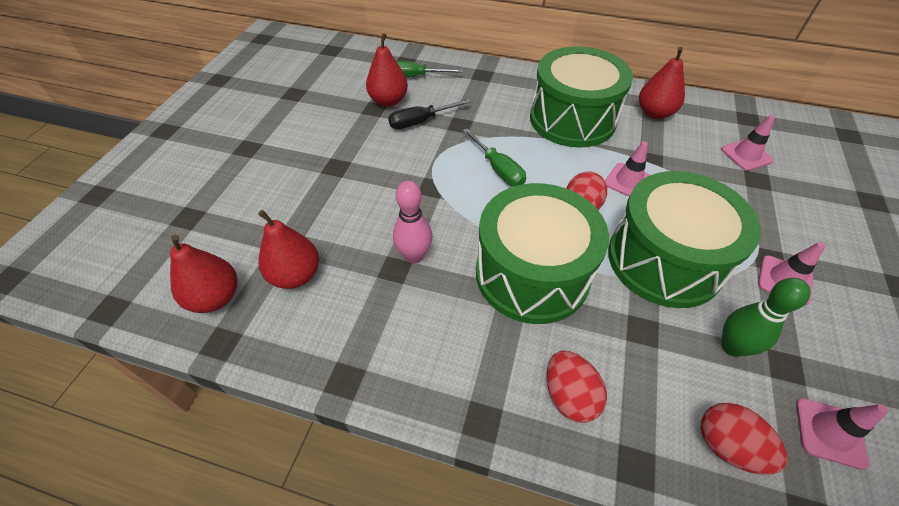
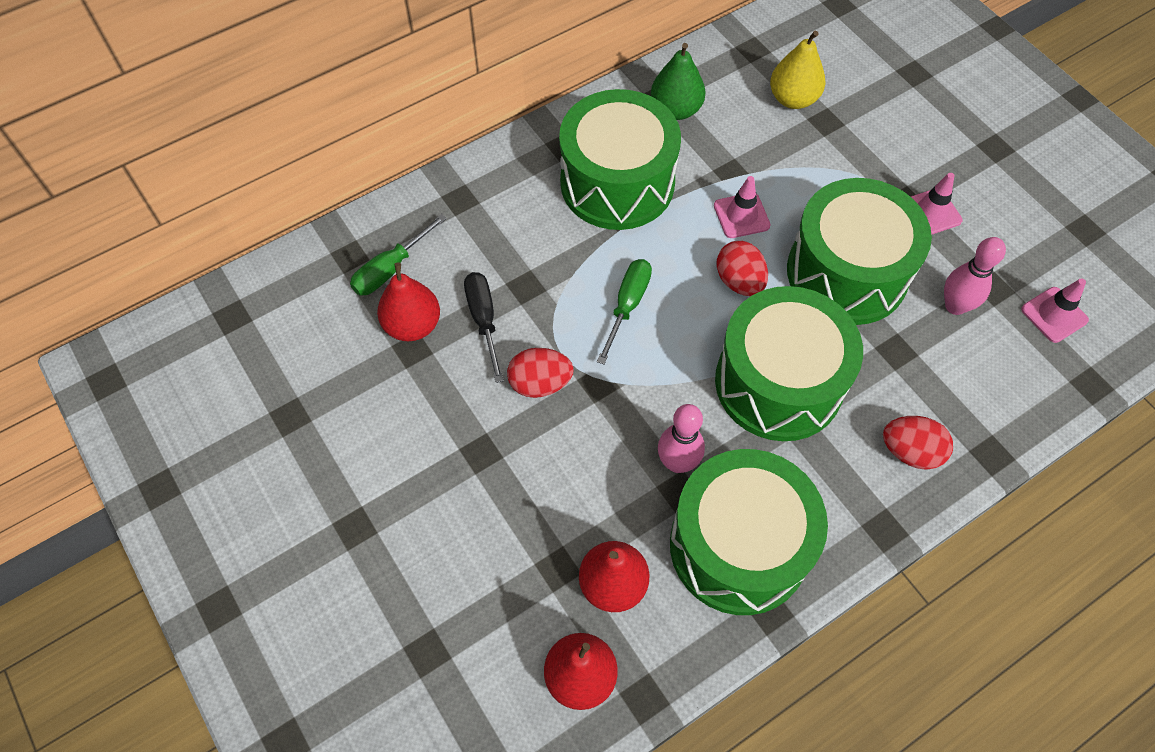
camera: 50 degrees left, 10 degrees up
black screwdriver [388,99,471,129] -> black screwdriver turned 150 degrees clockwise [464,272,504,383]
green screwdriver [463,129,526,186] -> green screwdriver turned 75 degrees counterclockwise [597,259,652,364]
red pear [639,47,685,119] -> green pear [651,43,706,120]
red egg [701,403,787,475] -> red egg moved to [507,348,574,398]
pink traffic cone [721,115,775,171] -> yellow pear [770,31,826,109]
green bowling pin [721,278,811,357] -> pink bowling pin [944,237,1006,315]
none -> green drum [670,449,828,615]

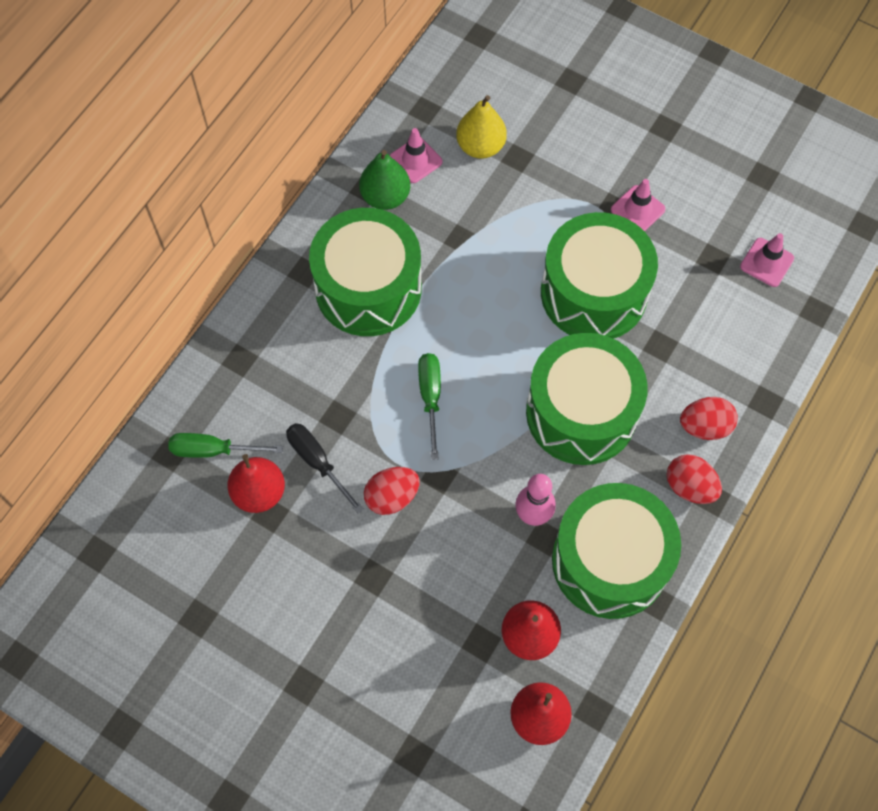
camera: 25 degrees left, 5 degrees up
green screwdriver [350,214,447,296] -> green screwdriver turned 75 degrees clockwise [168,433,283,458]
pink traffic cone [714,176,770,238] -> pink traffic cone moved to [390,128,443,183]
red egg [717,241,768,296] -> red egg moved to [667,454,722,504]
pink bowling pin [944,237,1006,315] -> none

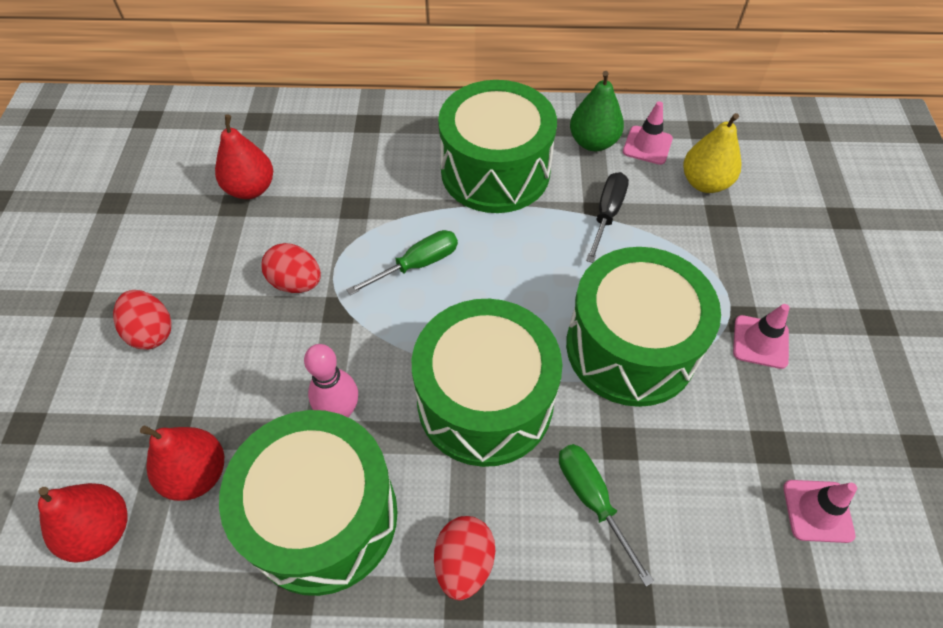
camera: 60 degrees right, 10 degrees down
green screwdriver [168,433,283,458] -> green screwdriver moved to [559,444,654,586]
black screwdriver [286,423,364,514] -> black screwdriver moved to [586,172,629,263]
red egg [680,397,738,440] -> red egg moved to [113,290,172,350]

